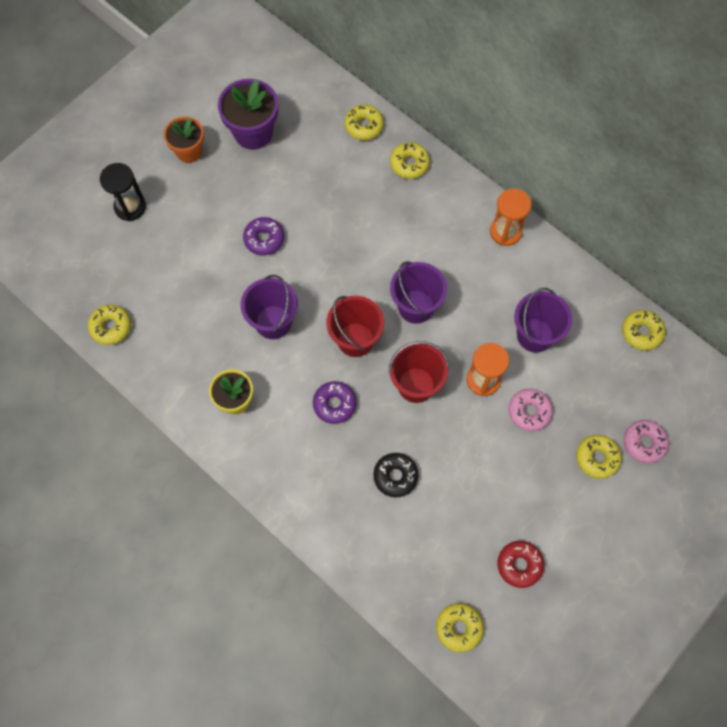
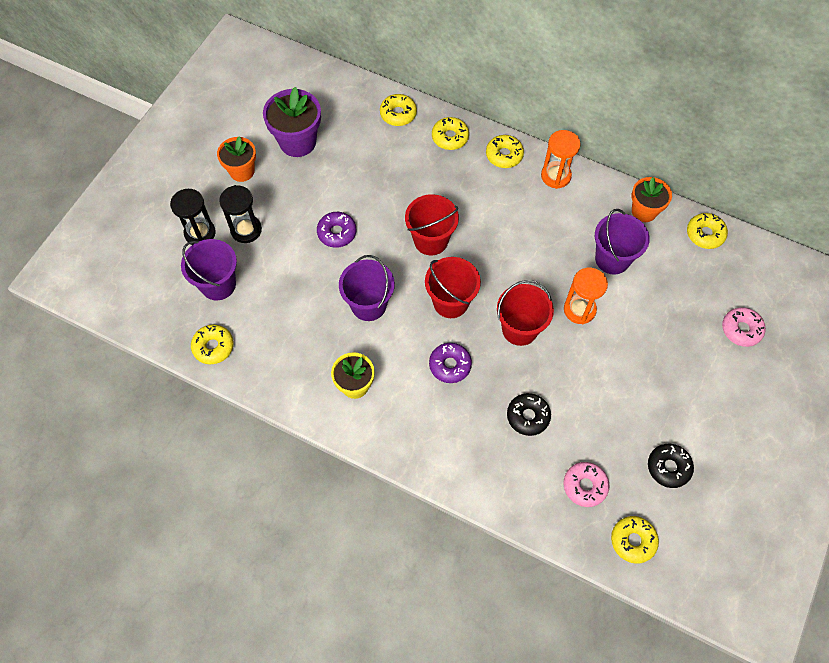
camera: 15 degrees left, 5 degrees down
purple bucket [390,261,447,324] -> purple bucket moved to [181,239,237,300]
red donut [497,541,544,588] -> black donut [648,444,694,488]
pink donut [509,389,553,431] -> pink donut moved to [563,462,610,507]
yellow donut [576,435,622,479] -> yellow donut moved to [486,135,524,168]
none -> black hourglass [219,185,262,243]
none -> red bucket [405,194,459,255]
none -> orange flower pot [632,177,672,222]

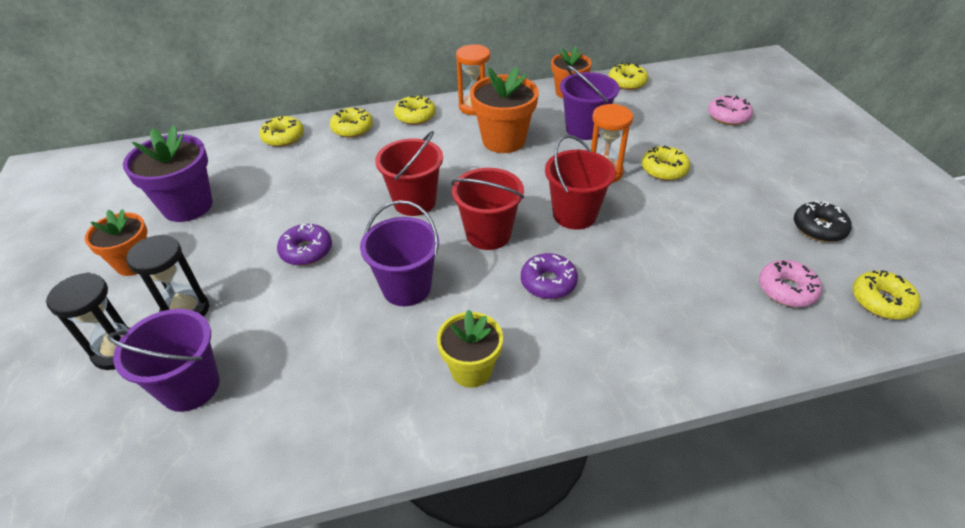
camera: 40 degrees left, 20 degrees down
yellow donut [191,324,234,364] -> yellow donut moved to [642,146,690,181]
black donut [507,393,551,436] -> none
none -> orange flower pot [470,67,539,153]

